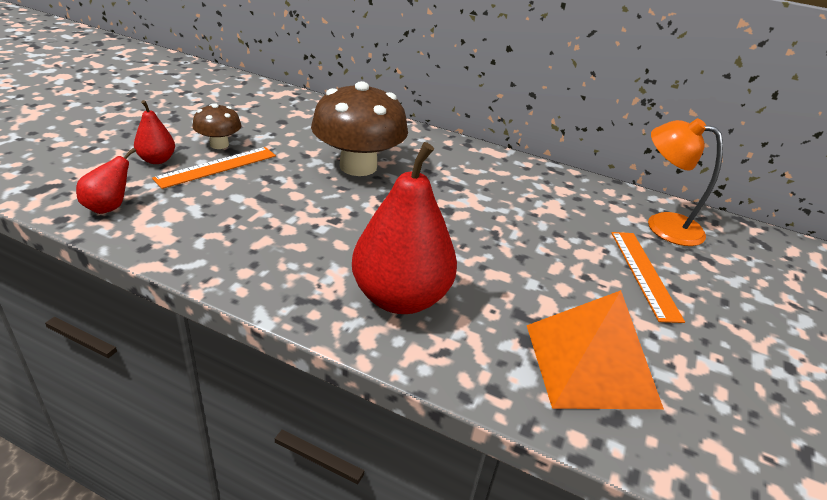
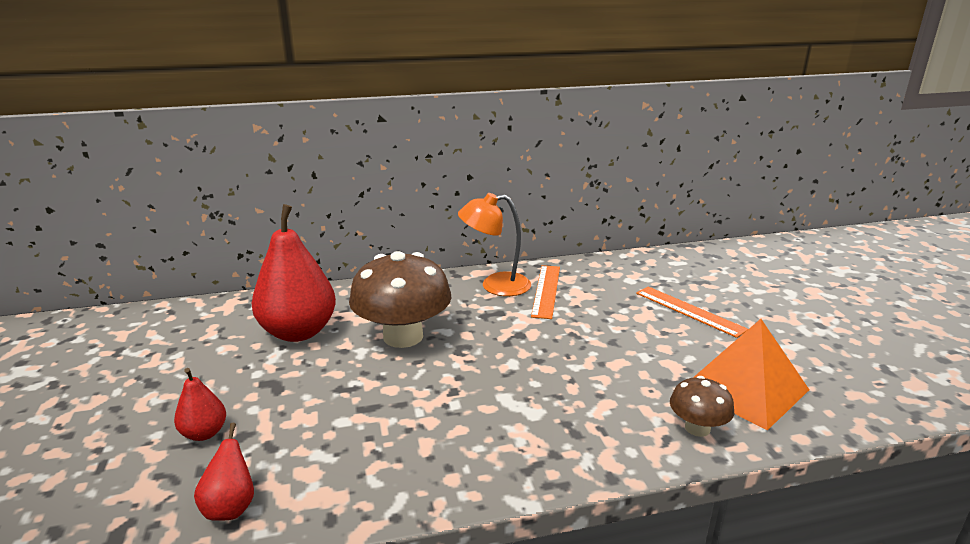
camera: 35 degrees left, 10 degrees down
orange ruler [152,147,276,189] -> orange ruler moved to [531,265,560,319]
brown mushroom [192,103,242,149] -> brown mushroom moved to [670,376,734,437]
red pear [352,142,457,314] -> red pear moved to [252,204,336,342]
orange lamp [648,118,723,246] -> orange lamp moved to [458,193,531,296]

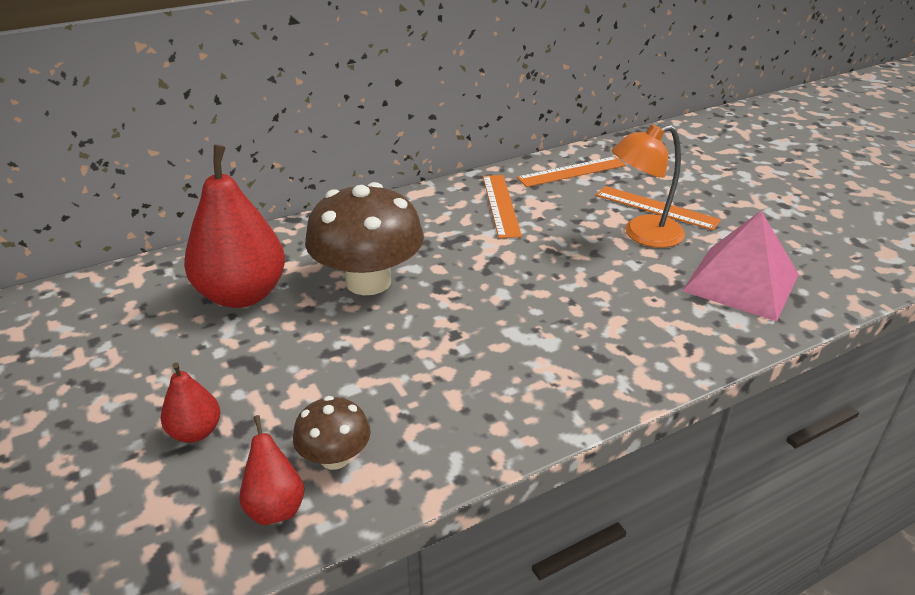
camera: 15 degrees left, 10 degrees up
orange lamp [458,193,531,296] -> orange lamp moved to [612,124,685,248]
brown mushroom [670,376,734,437] -> brown mushroom moved to [293,396,371,470]
orange pyramid [693,319,809,430] -> pink pyramid [682,211,799,322]
none -> orange ruler [517,156,626,187]

